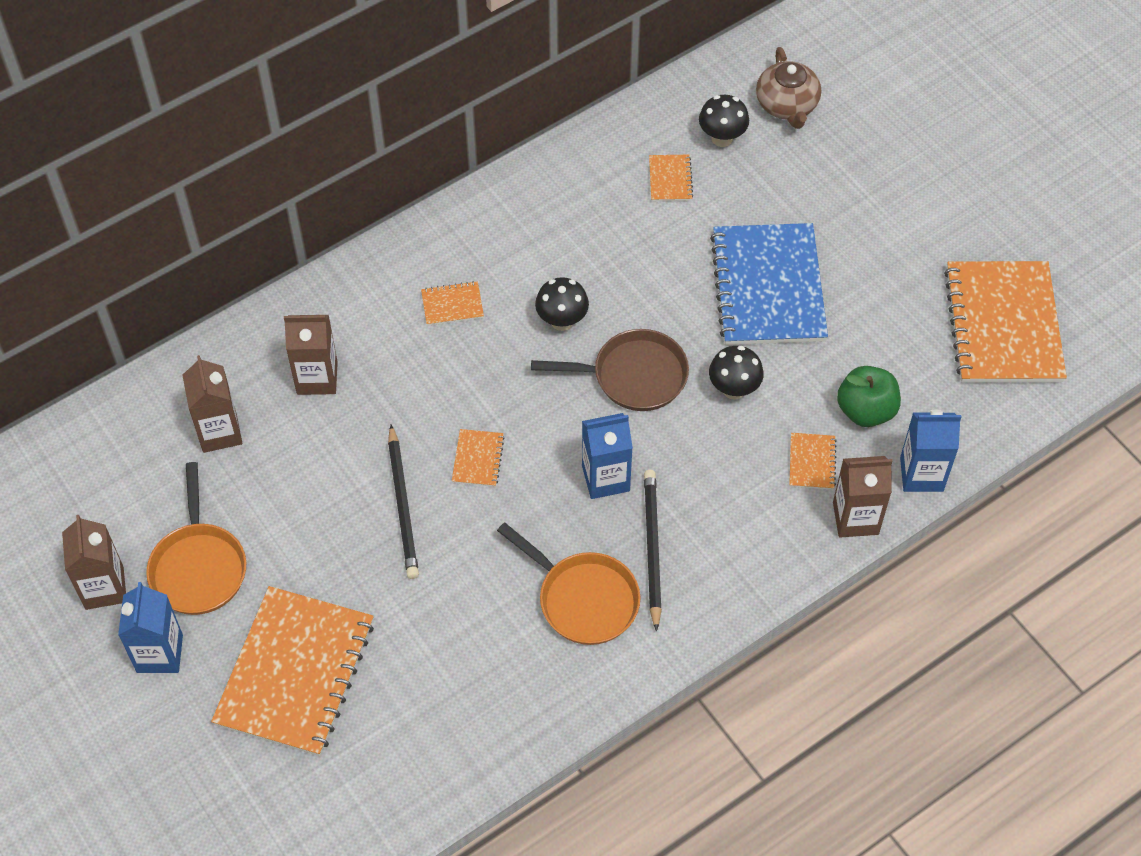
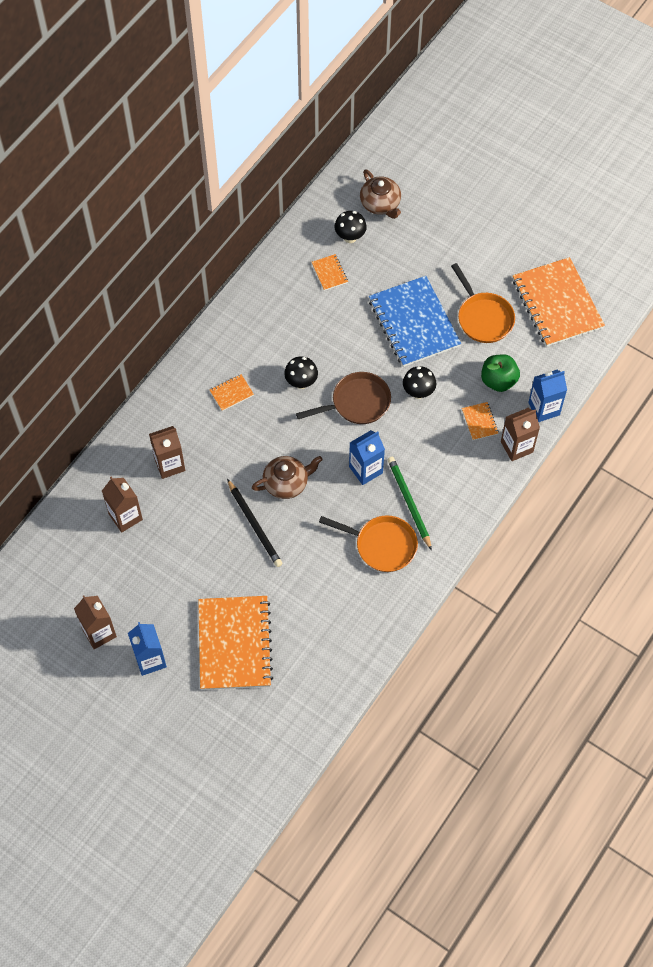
camera: 20 degrees left, 5 degrees up
orange pan [146,462,246,615] -> orange pan moved to [451,263,515,343]
orange notebook [452,429,505,487] -> brown teapot [252,456,323,499]
black pencil [644,470,662,632] -> green pencil [388,457,432,550]

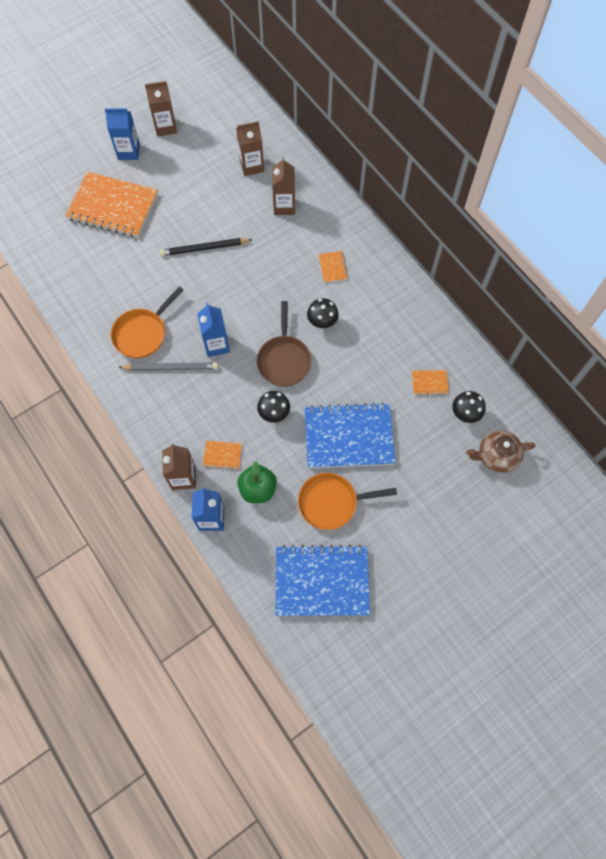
camera: 110 degrees right, 5 degrees up
brown teapot [252,456,323,499] -> none
green pencil [388,457,432,550] -> grey pencil [118,362,218,371]
orange notebook [513,257,605,347] -> blue notebook [276,545,370,616]

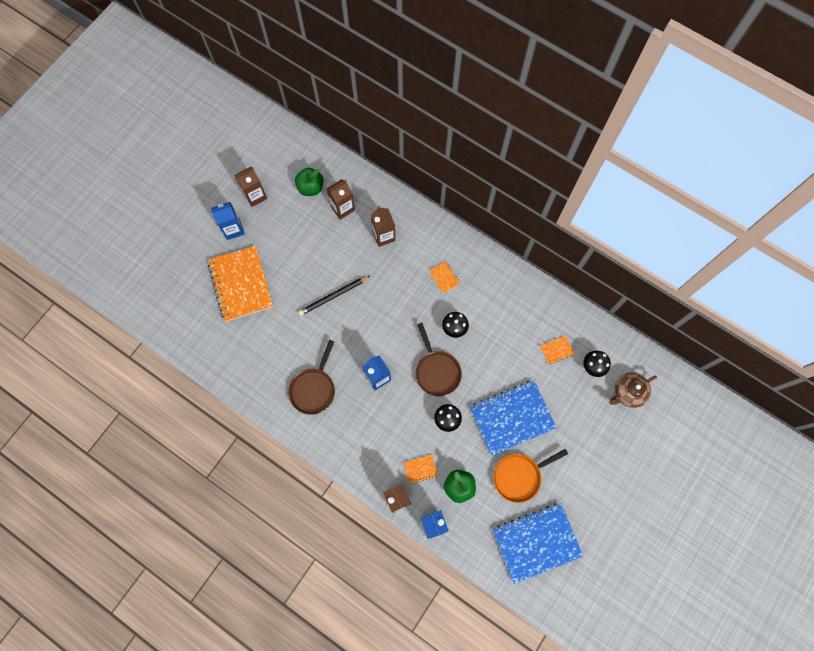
camera: 20 degrees left, 5 degrees up
orange notebook [65,172,158,237] -> orange notebook turned 75 degrees clockwise [208,246,273,321]
orange pan [111,286,184,358] -> brown pan [288,340,335,415]
grey pencil [118,362,218,371] -> none
none -> green apple [295,168,324,196]

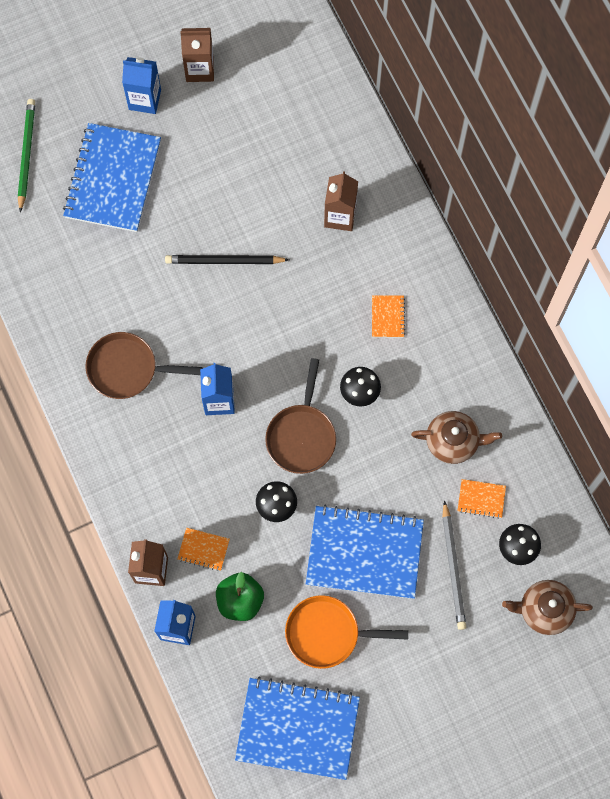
camera: 30 degrees right, 0 degrees up
orange notebook [208,246,273,321] -> blue notebook [63,123,161,232]
brown pan [288,340,335,415] -> brown pan turned 45 degrees clockwise [86,332,203,399]
green apple [295,168,324,196] -> none
brown carton [326,179,355,220] -> none
none -> green pencil [18,99,35,213]
none -> brown teapot [411,411,502,464]
none -> grey pencil [442,500,466,630]

